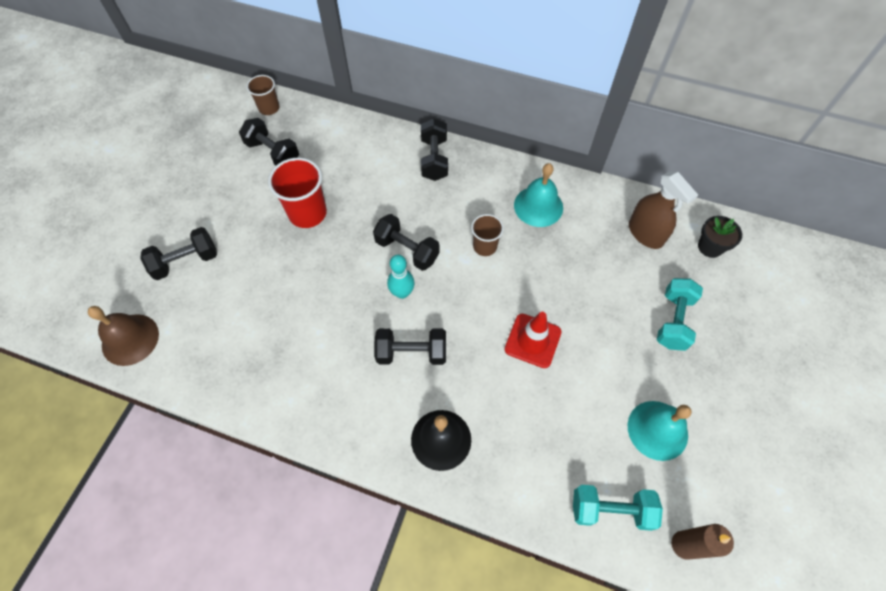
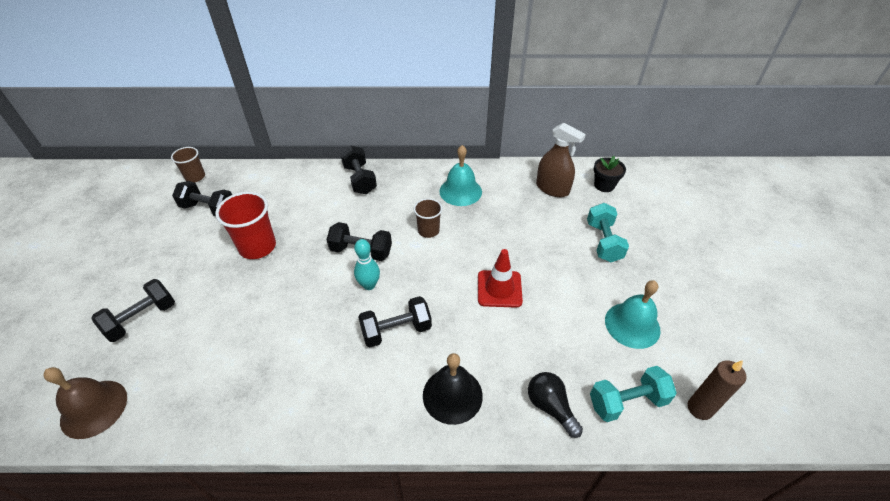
camera: 20 degrees left, 15 degrees down
none -> black light bulb [528,372,583,438]

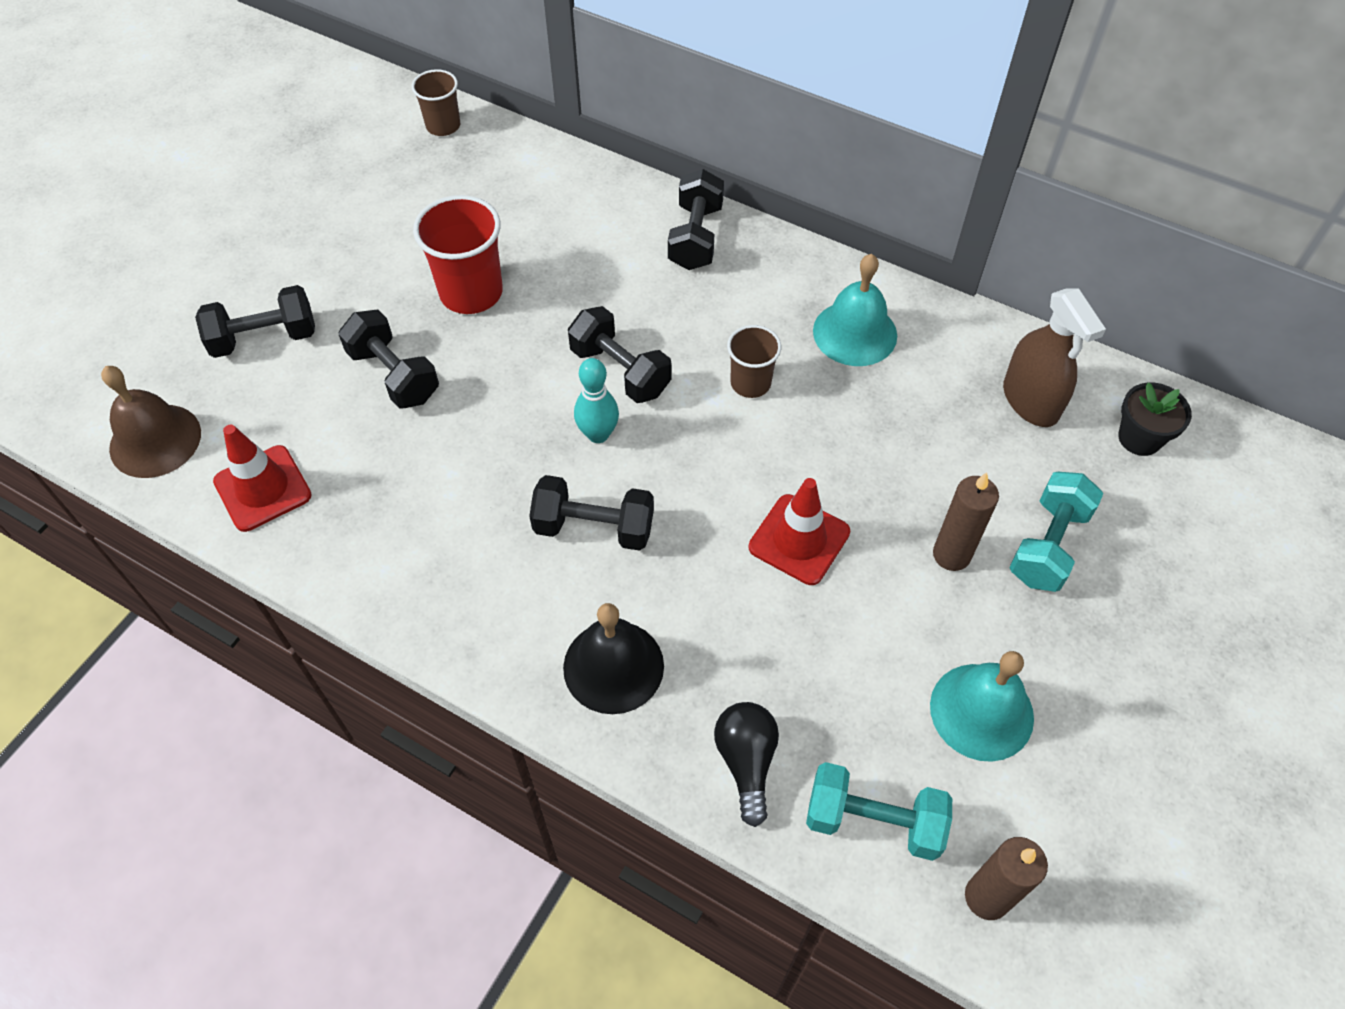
camera: 30 degrees right, 10 degrees up
black dumbbell [172,181,232,216] -> black dumbbell moved to [338,310,439,409]
none -> red traffic cone [213,425,312,532]
none -> brown candle [933,473,999,571]

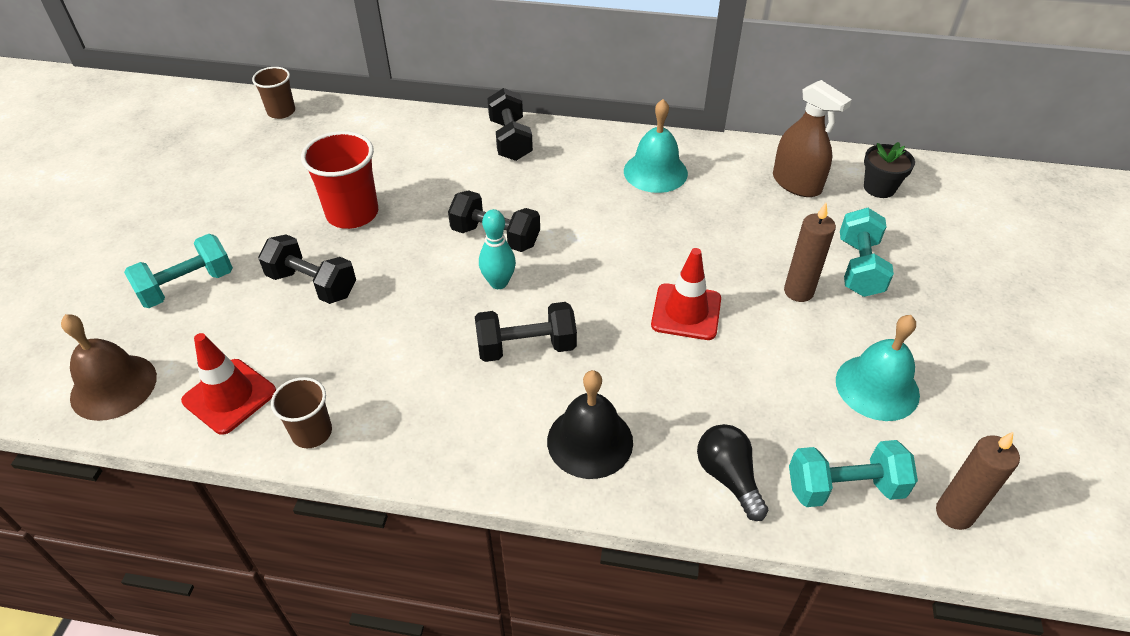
camera: 20 degrees left, 10 degrees down
black dumbbell [195,285,315,358] -> turquoise dumbbell [124,234,233,308]
brown cup [727,325,781,398] -> brown cup moved to [271,377,332,448]

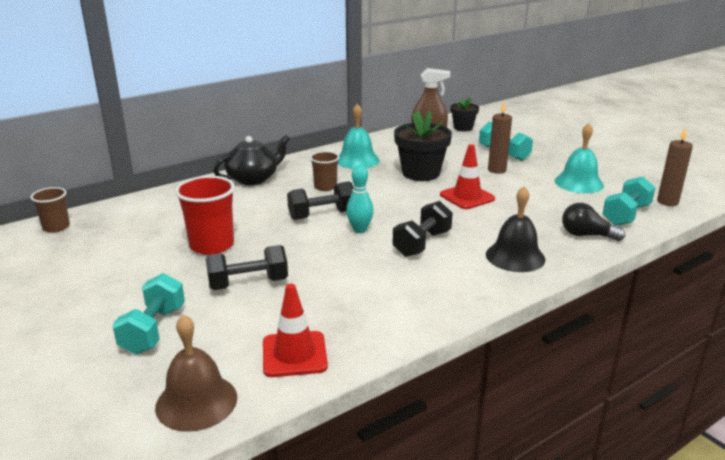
camera: 45 degrees left, 20 degrees down
brown cup [271,377,332,448] -> brown cup moved to [310,151,339,191]
black dumbbell [487,88,533,161] -> black teapot [213,135,290,185]
none -> black flower pot [394,111,452,181]

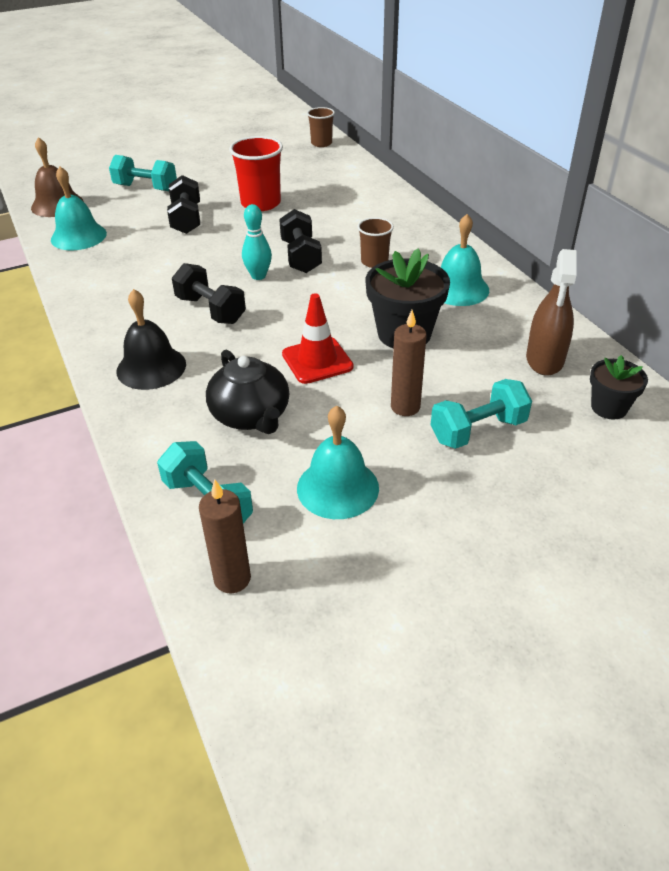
camera: 100 degrees right, 15 degrees up
black teapot [213,135,290,185] -> black teapot moved to [206,350,289,434]
red traffic cone [263,284,328,377] -> turquoise bell [51,167,107,250]
black light bulb [562,203,625,241] -> none

